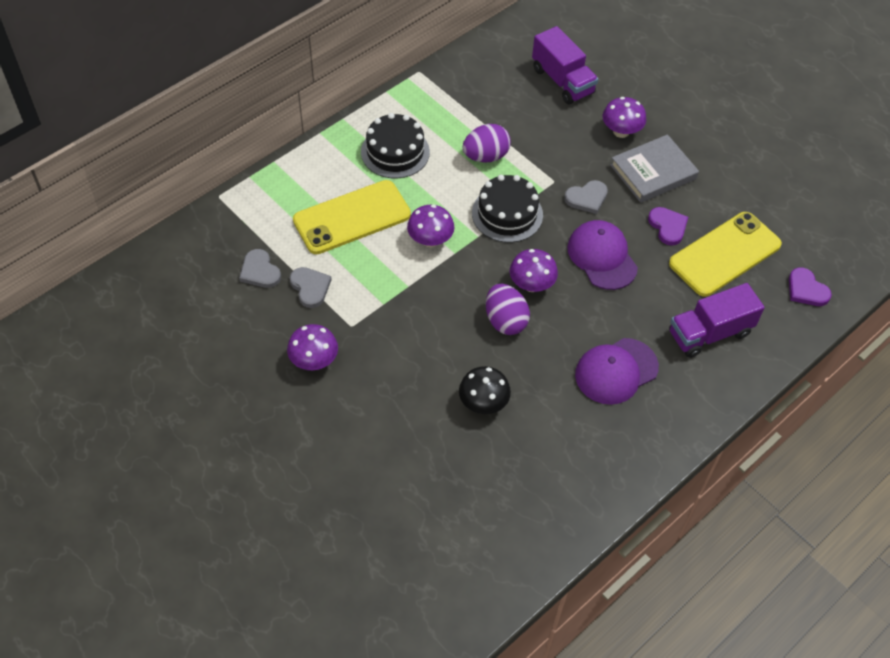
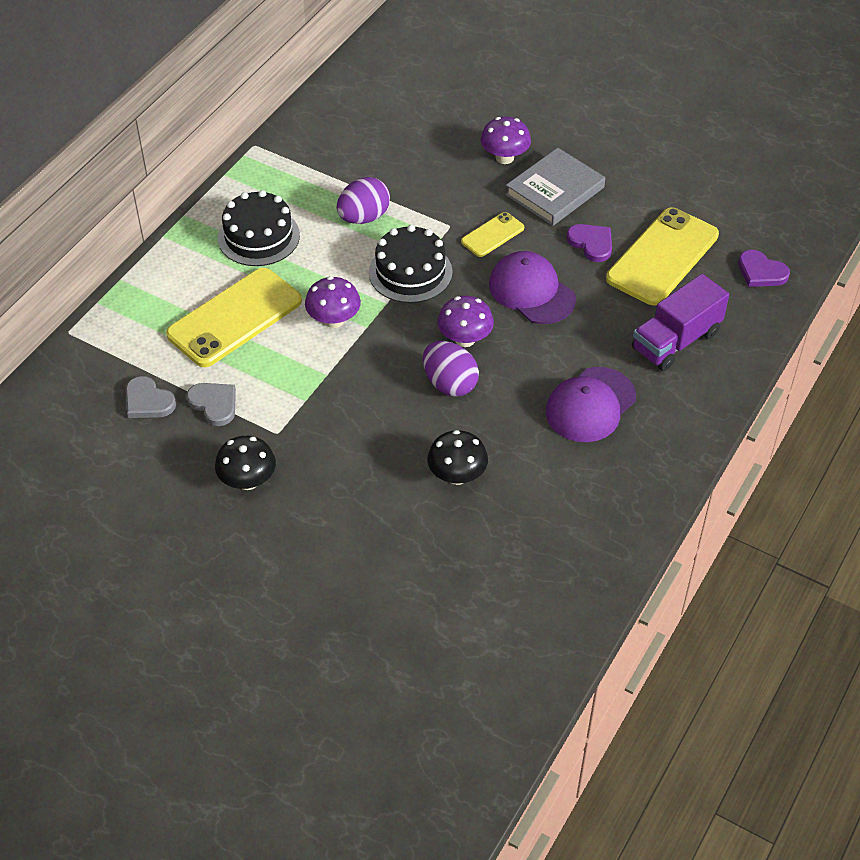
camera: 15 degrees left, 5 degrees down
purple mushroom [287,324,338,370] -> black mushroom [215,436,276,490]
purple truck [532,26,598,104] -> none
grey heart [564,180,608,214] -> yellow phone [461,212,524,257]

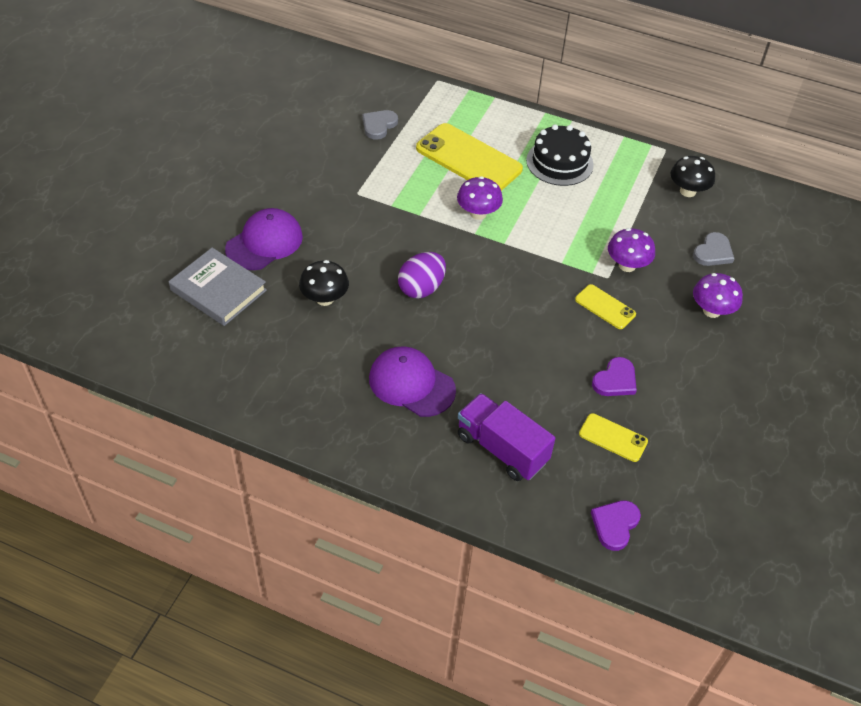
camera: 80 degrees right, 0 degrees up
grey heart [187,383,236,426] -> grey heart moved to [693,232,734,266]
black mushroom [215,436,276,490] -> black mushroom moved to [671,156,715,197]
purple egg [337,177,390,224] -> none
black cake [369,225,453,303] -> none
purple mushroom [437,296,494,347] -> purple mushroom moved to [608,228,655,272]
purple cap [489,251,576,324] -> purple cap moved to [225,208,303,270]
grey book [505,148,605,226] -> grey book moved to [169,248,267,326]
yellow phone [606,208,719,305] -> yellow phone [579,413,648,462], size x0.50

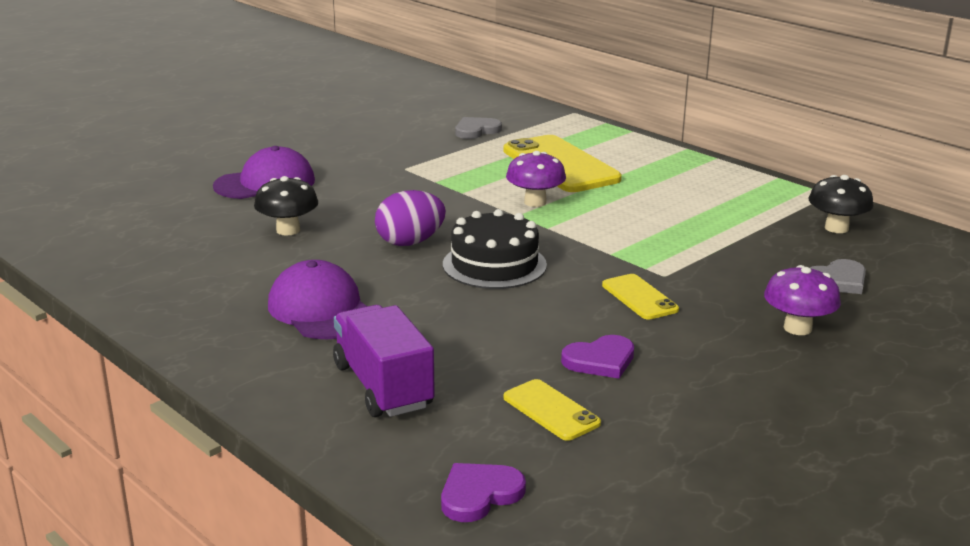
camera: 25 degrees right, 25 degrees down
grey book [169,248,267,326] -> none
black cake [526,124,594,186] -> black cake moved to [443,209,547,289]
purple mushroom [608,228,655,272] -> none

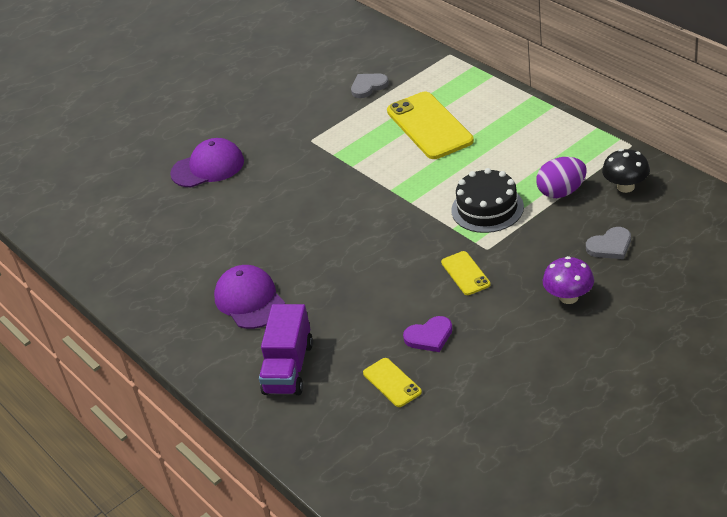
camera: 10 degrees right, 15 degrees up
black mushroom [254,176,318,236] -> none
purple truck [333,305,435,417] -> purple truck turned 150 degrees counterclockwise [259,304,313,395]
purple egg [375,190,446,246] -> purple egg moved to [536,157,587,198]
purple heart [441,463,526,522] -> none
black cake [443,209,547,289] -> black cake moved to [451,168,524,233]
purple mushroom [506,151,566,207] -> none

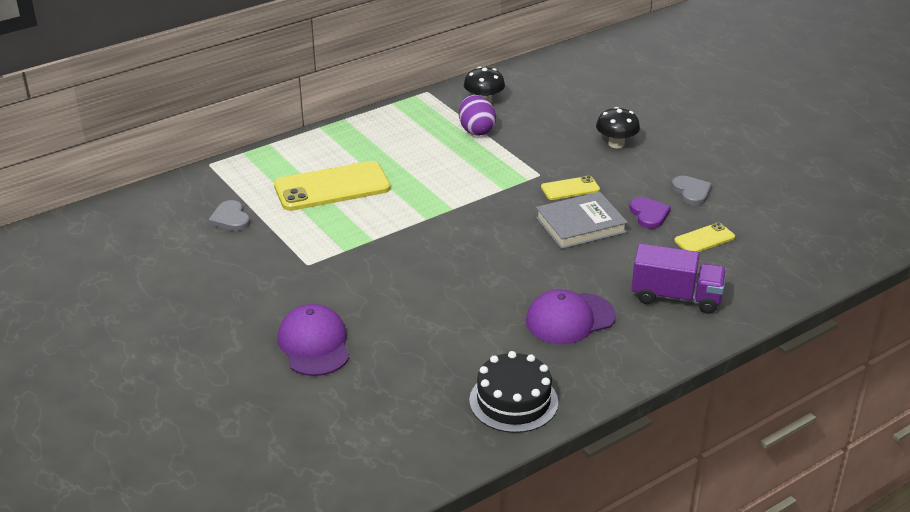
camera: 90 degrees left, 5 degrees down
black cake [451,168,524,233] -> black cake moved to [469,351,558,433]
purple mushroom [543,256,594,304] -> black mushroom [596,107,640,148]
grey heart [586,227,631,259] -> grey heart moved to [671,176,712,206]
none -> grey book [535,192,628,249]

